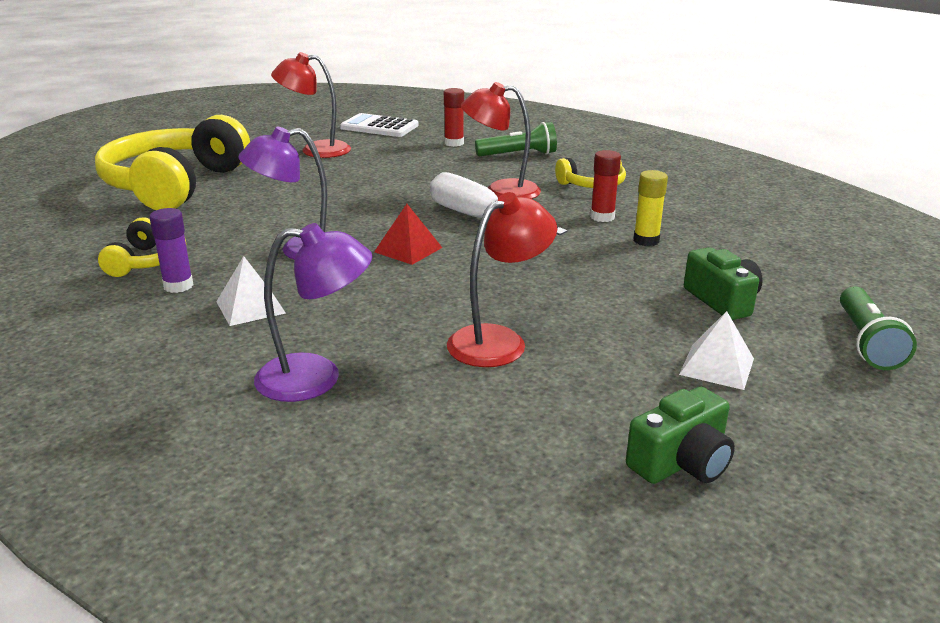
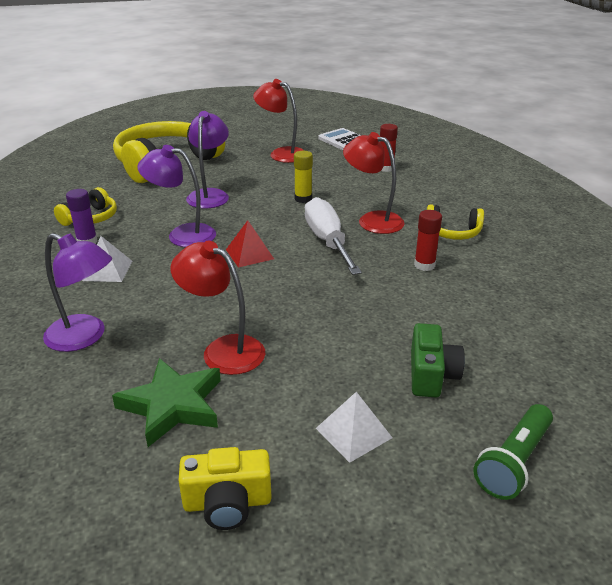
camera: 30 degrees right, 5 degrees up
red lamp [447,192,557,367] -> red lamp turned 135 degrees counterclockwise [170,241,265,375]
green flashlight [475,122,557,156] -> none
green camera [626,387,735,484] -> yellow camera [178,447,272,530]
yellow glue stick [634,170,668,246] -> yellow glue stick moved to [294,151,313,203]
none -> green star [112,358,221,447]
none -> purple lamp [186,111,229,208]

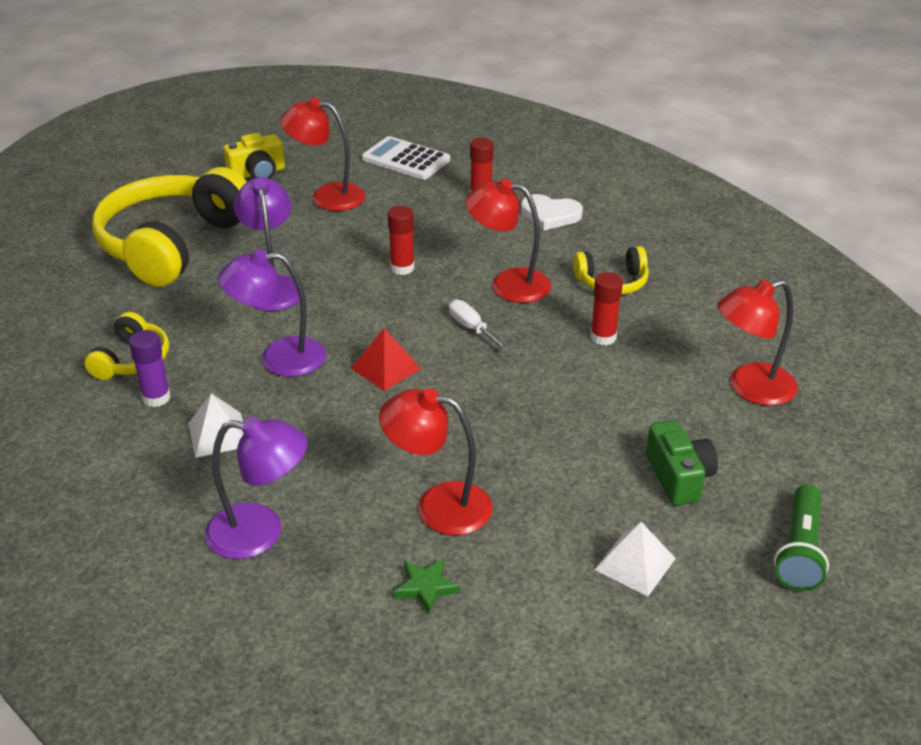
camera: 20 degrees left, 5 degrees up
green star [112,358,221,447] -> green star [394,558,460,615], size x0.52
yellow camera [178,447,272,530] -> yellow camera moved to [223,133,285,179]
yellow glue stick [294,151,313,203] -> red glue stick [388,206,414,275]
white screwdriver [305,197,362,275] -> white screwdriver [449,299,509,351], size x0.51
none -> white heart [521,194,583,231]
none -> red lamp [717,279,798,406]

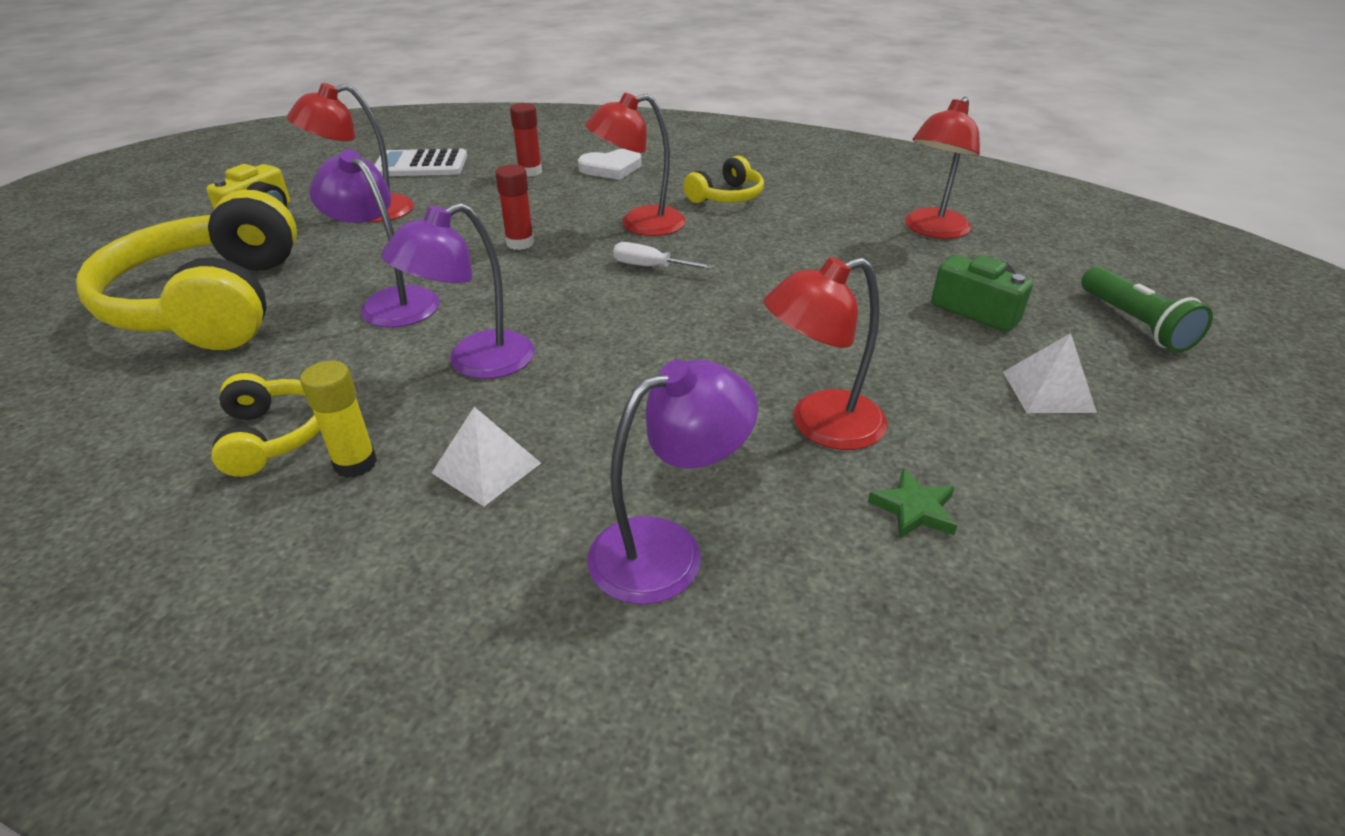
camera: 35 degrees left, 0 degrees up
purple glue stick [129,330,171,407] -> yellow glue stick [300,361,377,478]
red pyramid [351,328,421,391] -> none
red glue stick [590,272,623,346] -> none

